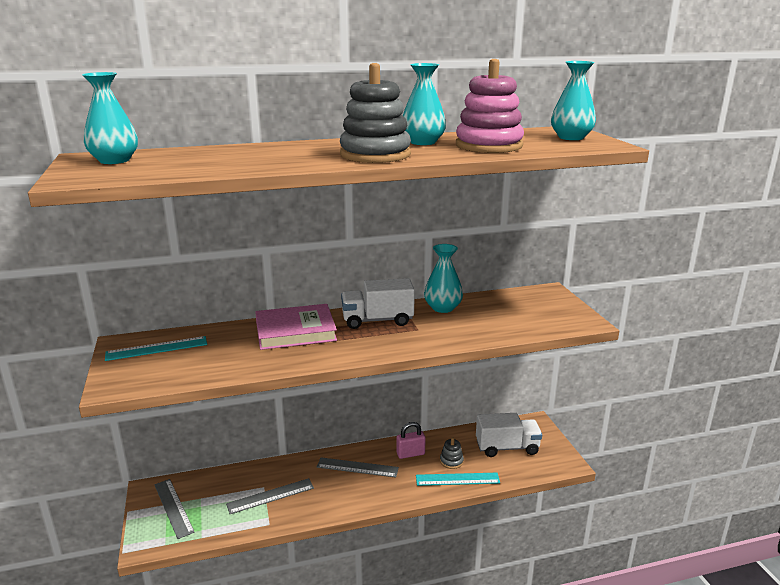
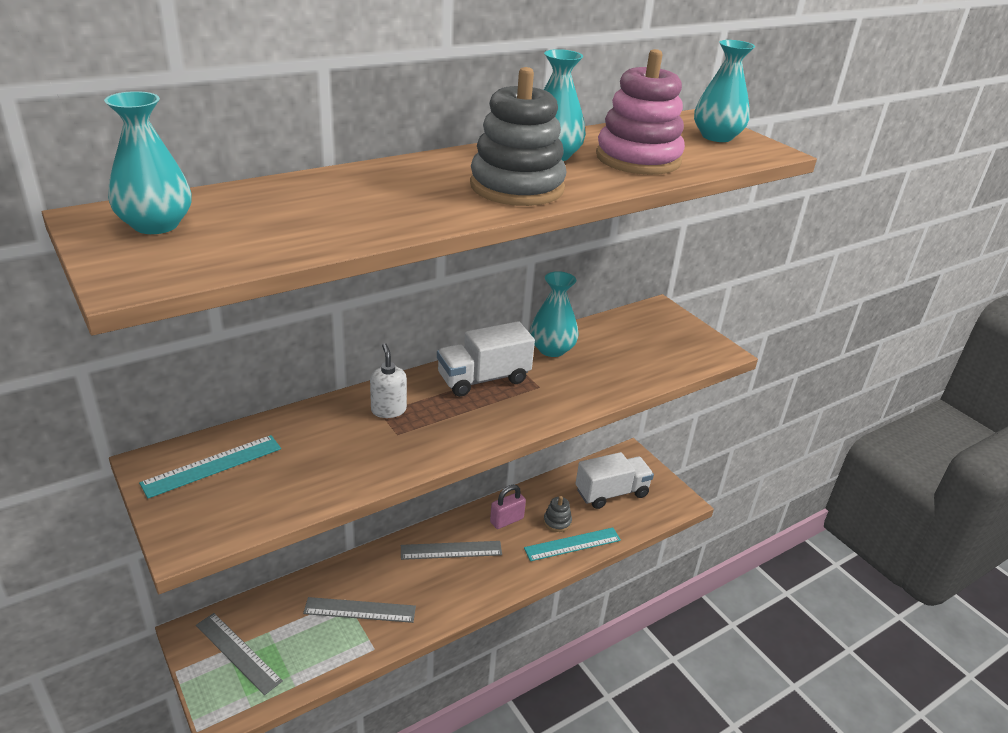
camera: 20 degrees left, 10 degrees up
grey ruler [226,478,314,514] -> grey ruler turned 45 degrees clockwise [303,597,416,623]
pink book [255,304,337,350] -> white soap dispenser [370,343,407,418]

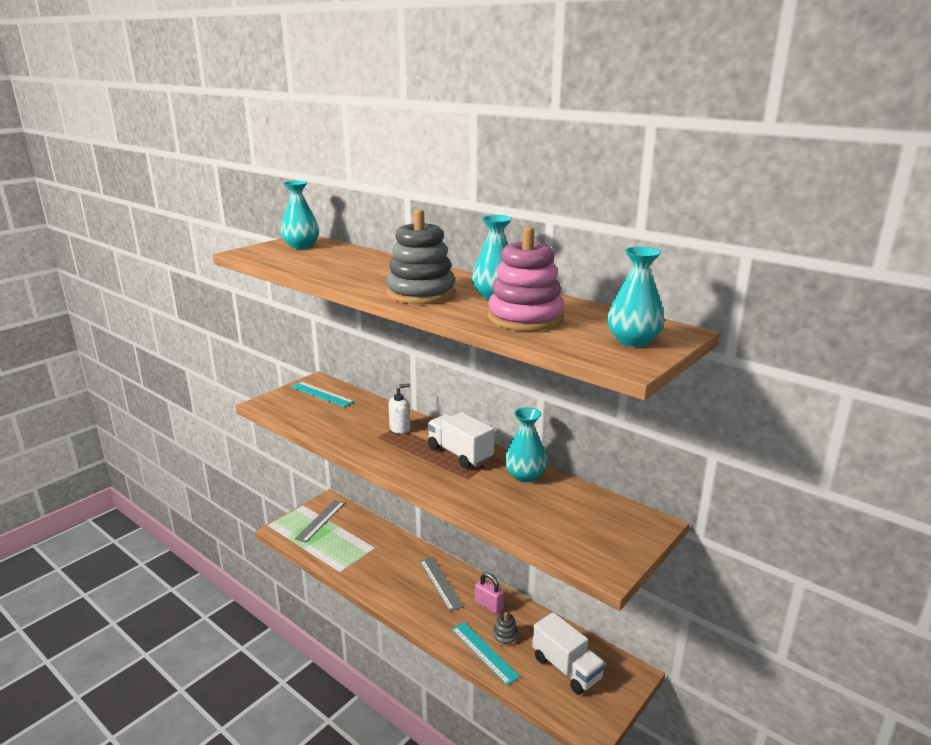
camera: 75 degrees right, 10 degrees down
grey ruler [303,597,416,623] -> none

